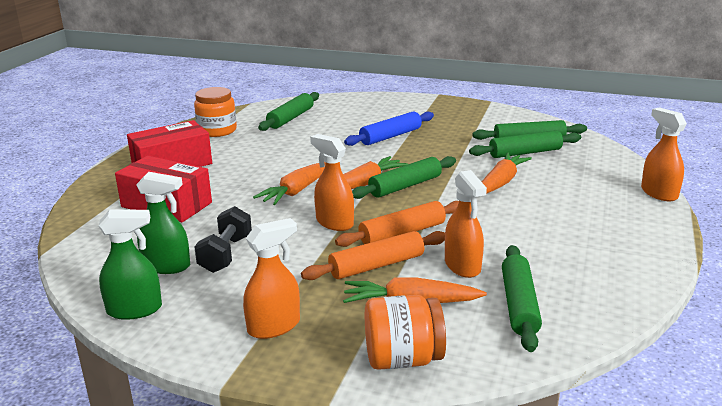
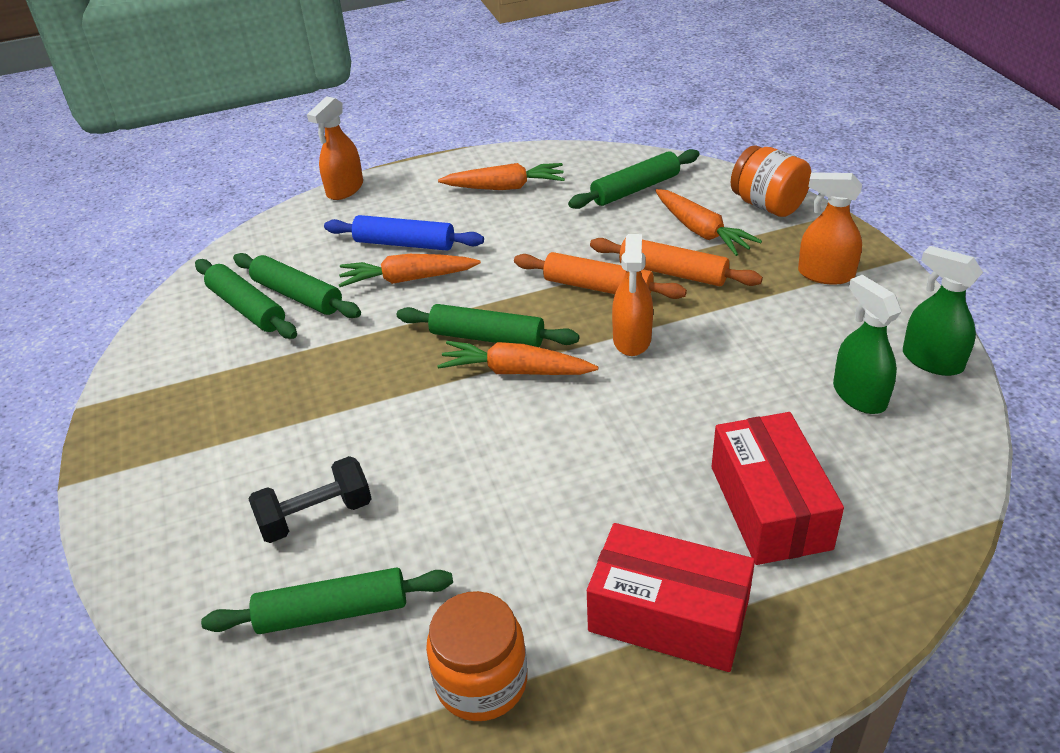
camera: 125 degrees left, 15 degrees up
black dumbbell [194,206,252,273] -> black dumbbell moved to [248,456,372,543]
orange carrot [253,162,326,205] -> orange carrot moved to [438,163,565,190]
blue rolling pin [344,111,434,146] -> blue rolling pin moved to [324,215,484,251]
orange spray bottle [445,170,487,278] -> none

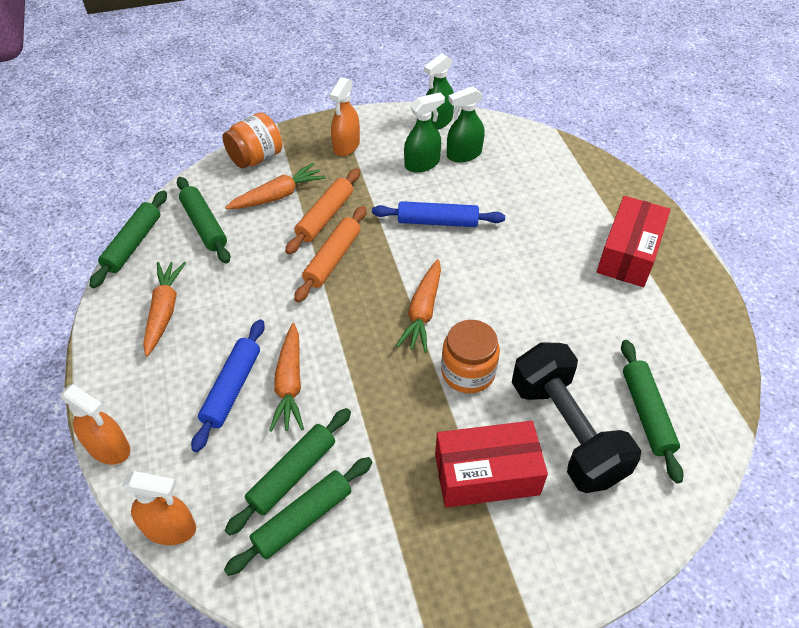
camera: 90 degrees left, 10 degrees up
black dumbbell [248,456,372,543] -> black dumbbell [512,342,641,493], size x1.77
green rolling pin [397,304,579,347] -> green rolling pin moved to [89,190,167,288]
orange jar [426,591,527,721] -> orange jar moved to [441,320,500,393]
orange spray bottle [612,234,653,356] -> orange spray bottle moved to [122,471,196,545]
red box [712,412,844,565] -> red box moved to [435,421,548,508]
none -> blue rolling pin [372,201,505,227]
none -> green spray bottle [404,92,445,173]

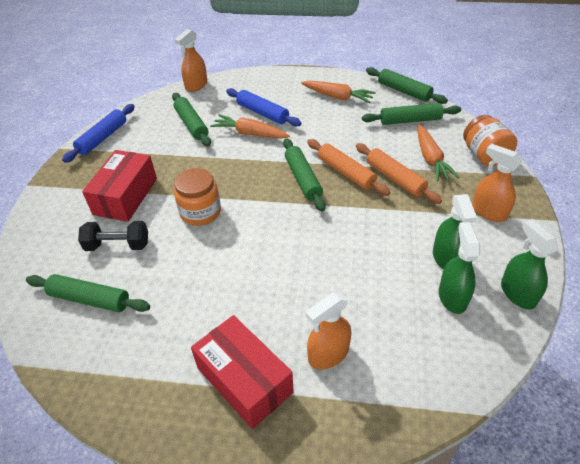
camera: 115 degrees right, 5 degrees down
orange spray bottle [60,384,130,465] -> orange spray bottle moved to [306,292,351,370]
green rolling pin [224,457,373,576] -> green rolling pin moved to [283,138,326,212]
blue rolling pin [372,201,505,227] -> blue rolling pin moved to [62,104,135,163]
orange carrot [396,259,441,353] -> none
black dumbbell [512,342,641,493] -> black dumbbell [78,221,148,251], size x0.57

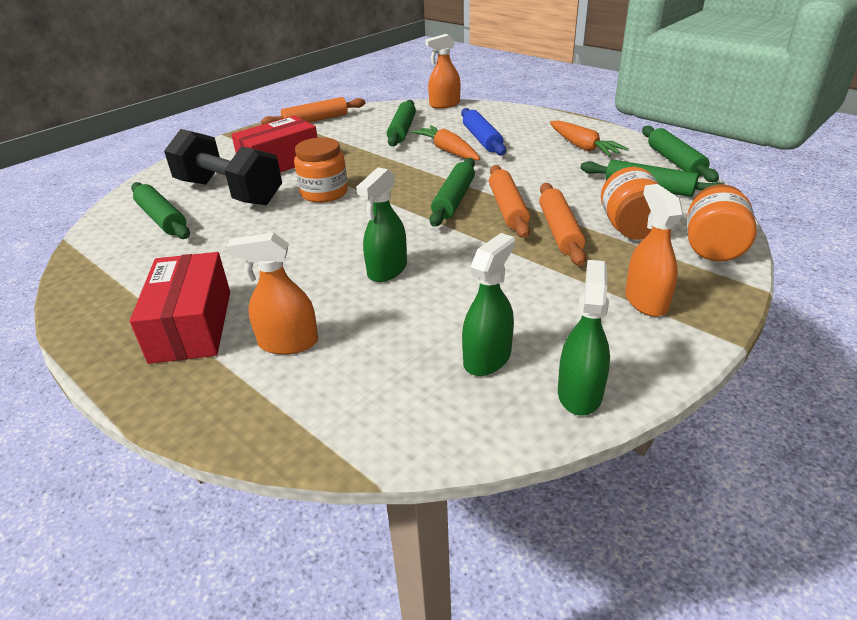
camera: 35 degrees right, 10 degrees down
blue rolling pin [62,104,135,163] -> orange rolling pin [261,97,365,125]
black dumbbell [78,221,148,251] -> black dumbbell [164,129,282,205], size x1.77
orange carrot [417,125,460,181] -> orange jar [601,167,659,240]
green spray bottle [433,194,477,270] -> green spray bottle moved to [356,167,407,282]

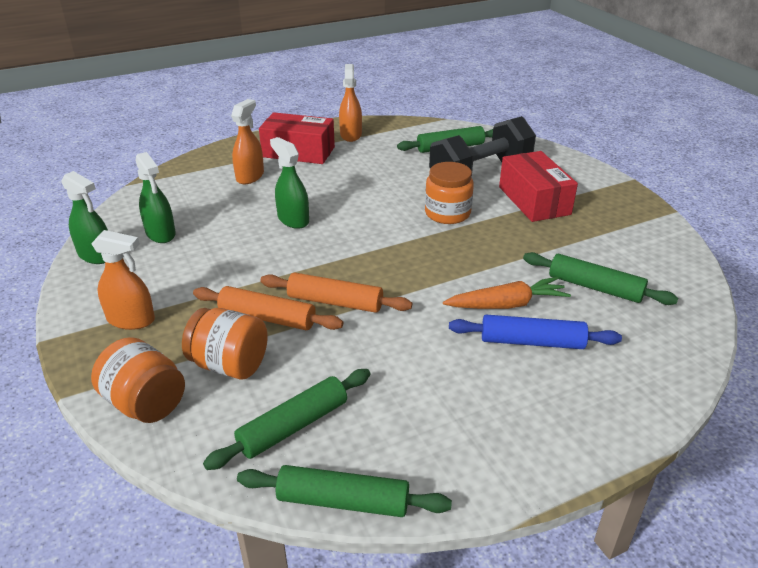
camera: 110 degrees right, 0 degrees up
orange rolling pin [261,97,365,125] -> none
orange spray bottle [425,34,460,109] -> orange spray bottle moved to [339,64,362,142]
green rolling pin [430,158,475,227] -> none
orange carrot [550,120,629,157] -> none

